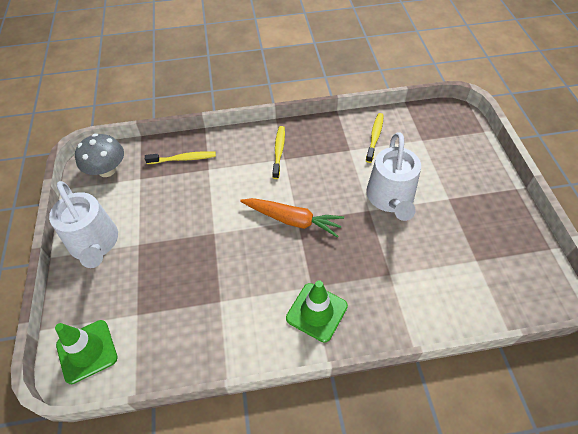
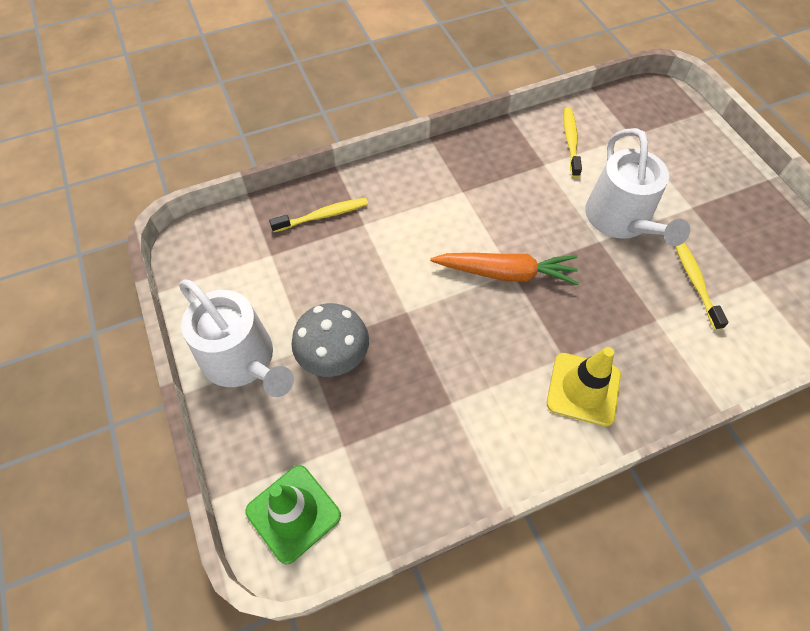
camera: 15 degrees left, 5 degrees up
grey mushroom [75,133,124,177] -> grey mushroom moved to [291,303,369,377]
yellow toothbrush [272,126,285,179] -> yellow toothbrush moved to [675,243,728,330]
green traffic cone [286,280,348,342] -> yellow traffic cone [547,347,621,427]

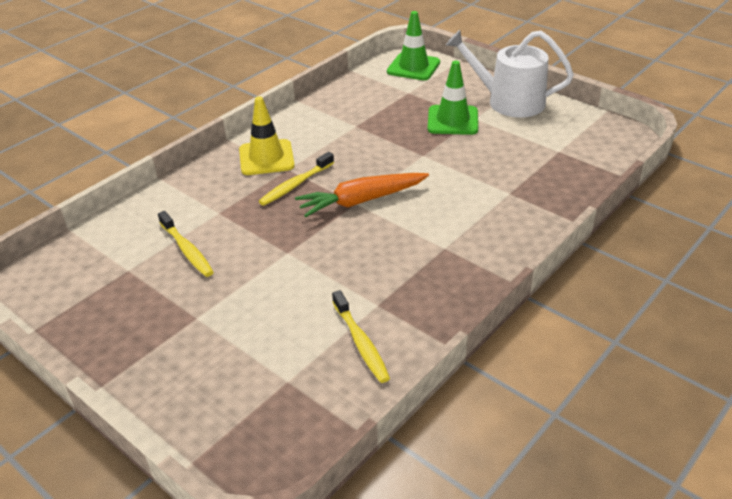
camera: 155 degrees right, 20 degrees down
yellow toothbrush [269,198,368,232] -> yellow toothbrush moved to [259,152,334,206]
grey mushroom [291,303,369,377] -> green traffic cone [428,61,478,135]
white watering can [585,128,690,246] -> none

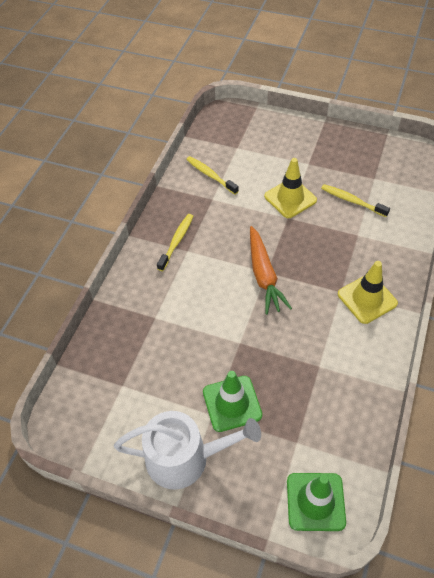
camera: 160 degrees right, 15 degrees up
yellow toothbrush [259,152,334,206] -> yellow toothbrush moved to [157,214,193,271]
orange carrot [295,173,429,217] -> orange carrot turned 120 degrees clockwise [250,226,292,315]
none -> yellow traffic cone [264,158,317,218]

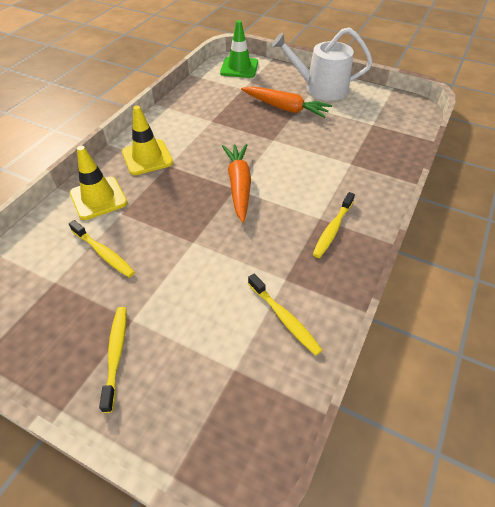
camera: 175 degrees left, 5 degrees down
green traffic cone [203,371,262,432] -> orange carrot [241,86,332,118]
yellow traffic cone [264,158,317,218] -> yellow traffic cone moved to [70,146,127,220]
none -> yellow toothbrush [99,307,126,413]

